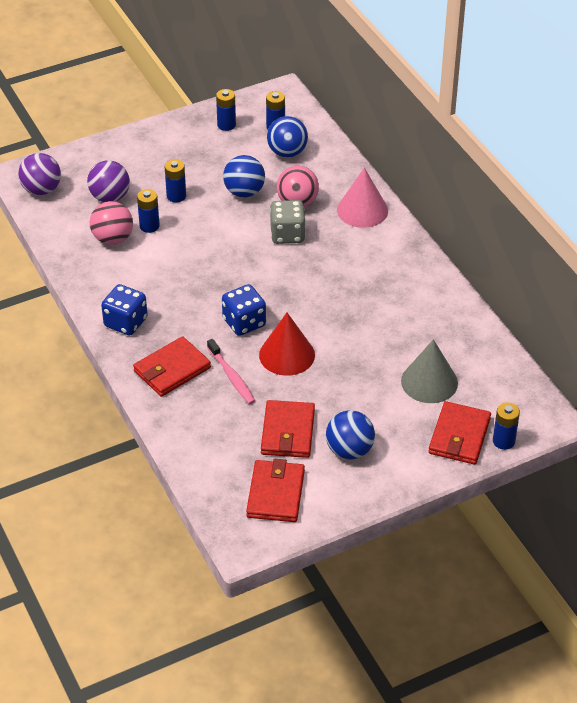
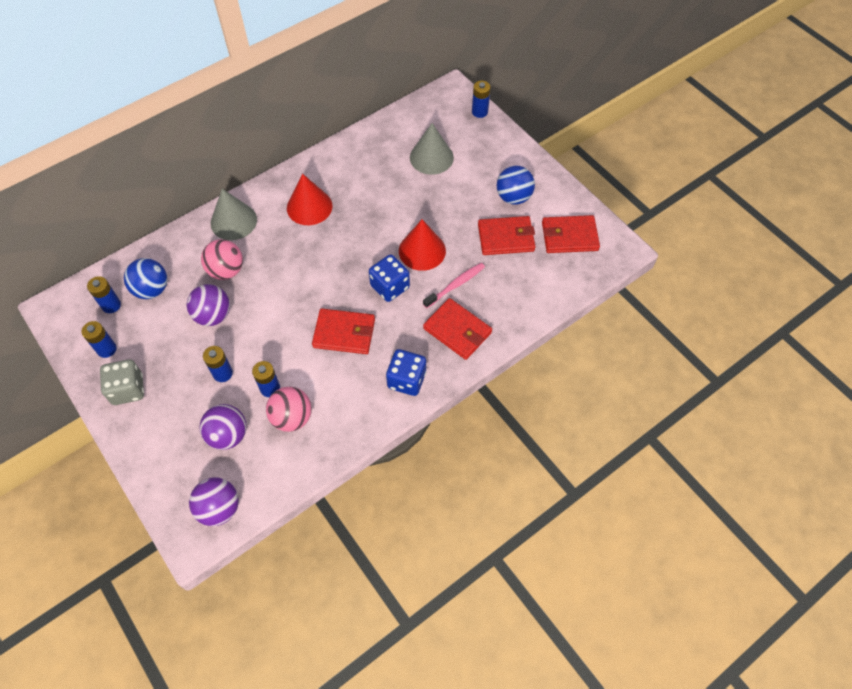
camera: 100 degrees left, 15 degrees up
blue ball [223,155,265,198] -> purple ball [187,284,230,326]
grey dice [270,200,306,244] -> grey dice moved to [100,359,144,405]
pink cone [337,168,388,228] -> grey cone [211,189,257,240]
red wallet [428,401,491,465] -> red wallet moved to [312,308,375,354]
none -> red cone [287,174,333,225]

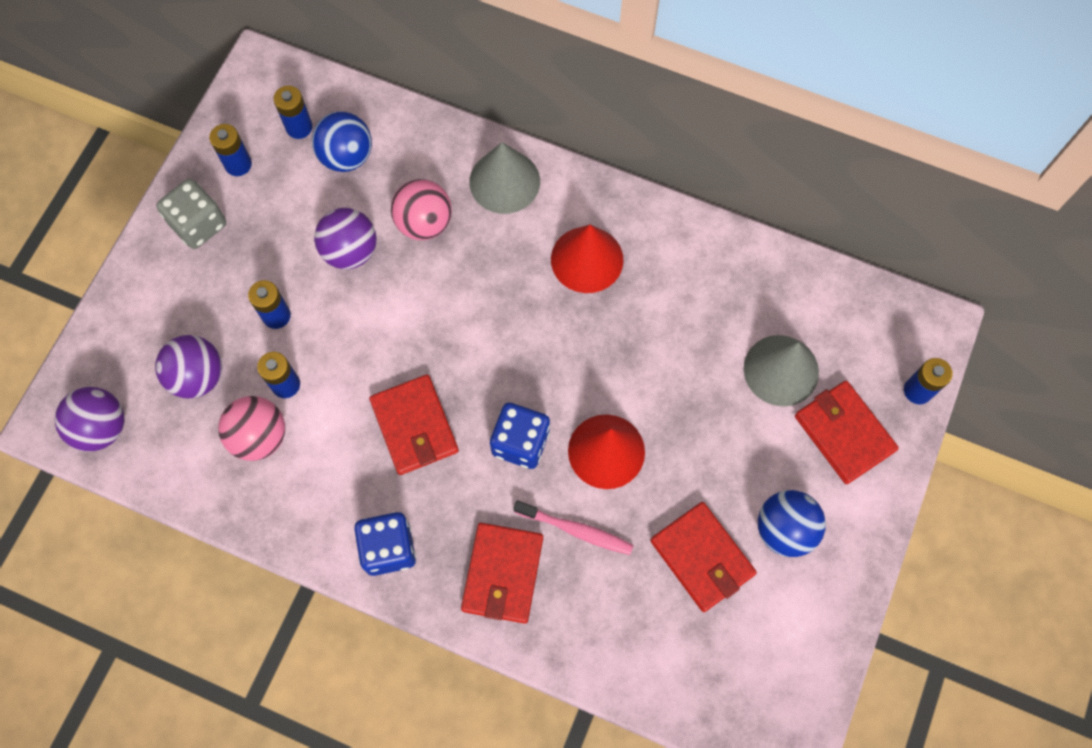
camera: 60 degrees right, 10 degrees up
red wallet [542,215,600,253] -> red wallet moved to [795,381,899,484]

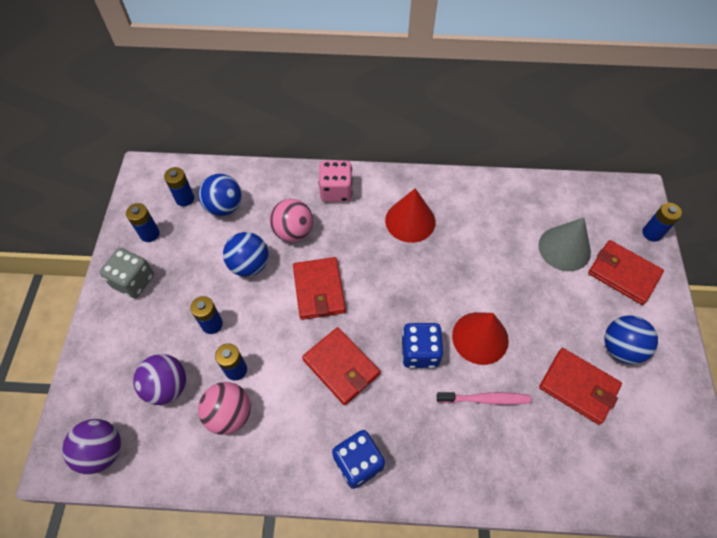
camera: 20 degrees left, 10 degrees down
purple ball [314,208,377,269] -> blue ball [223,232,269,277]
red wallet [461,523,543,624] -> red wallet moved to [293,257,346,320]
grey cone [469,142,540,214] -> pink dice [319,161,352,202]

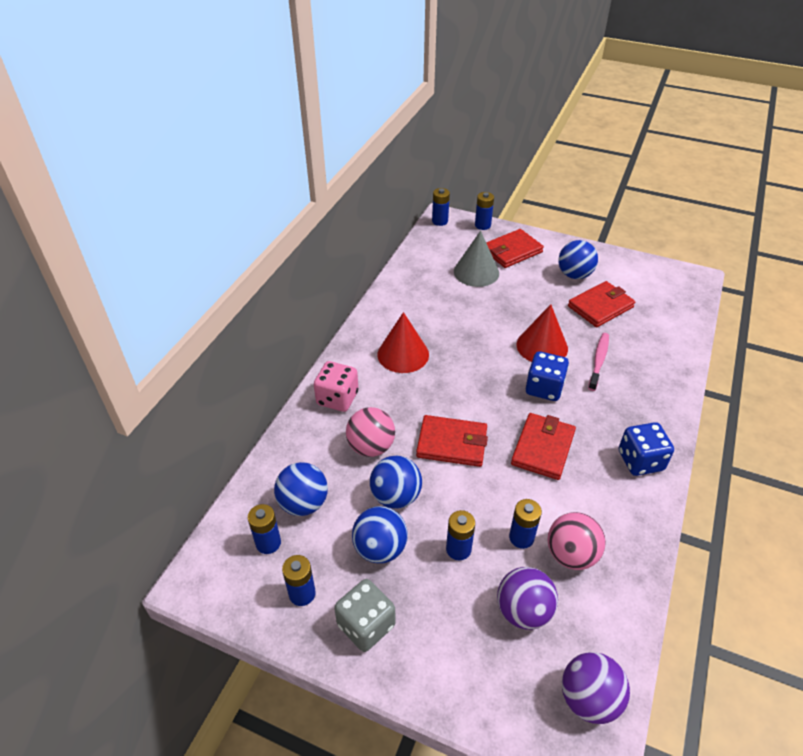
camera: 70 degrees left, 15 degrees down
red wallet [302,327,380,405] -> red wallet turned 45 degrees counterclockwise [511,413,576,480]
none -> blue ball [352,506,408,563]
none -> blue battery [432,188,450,226]

